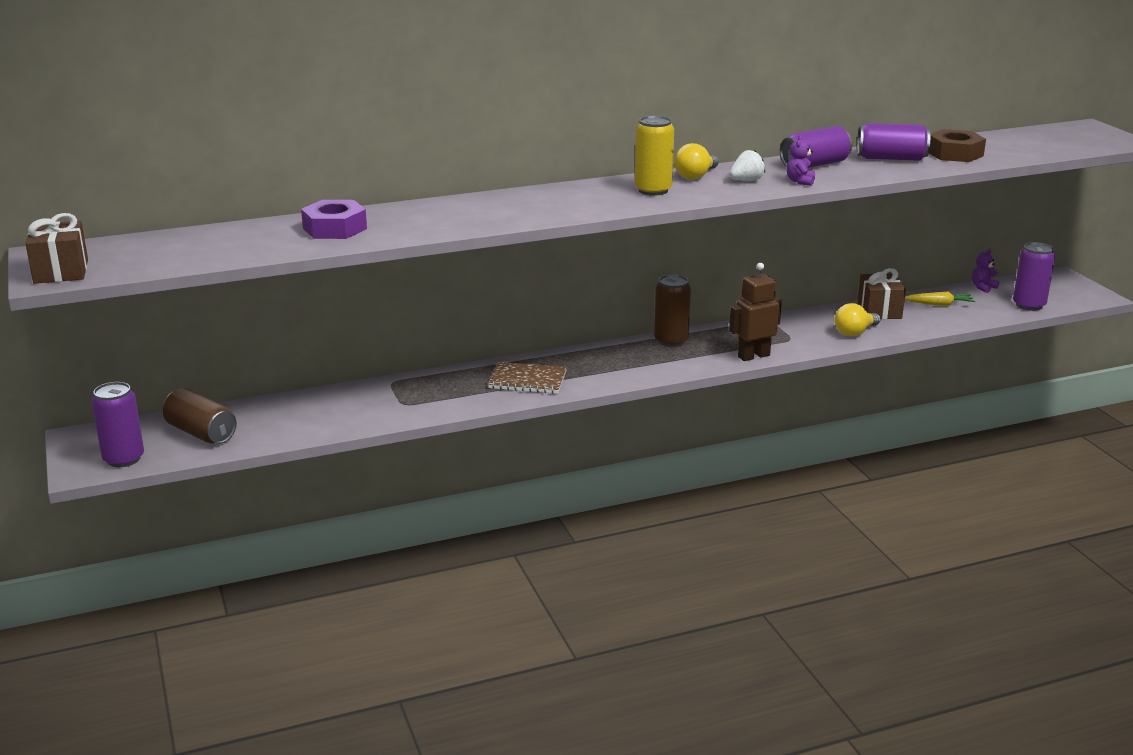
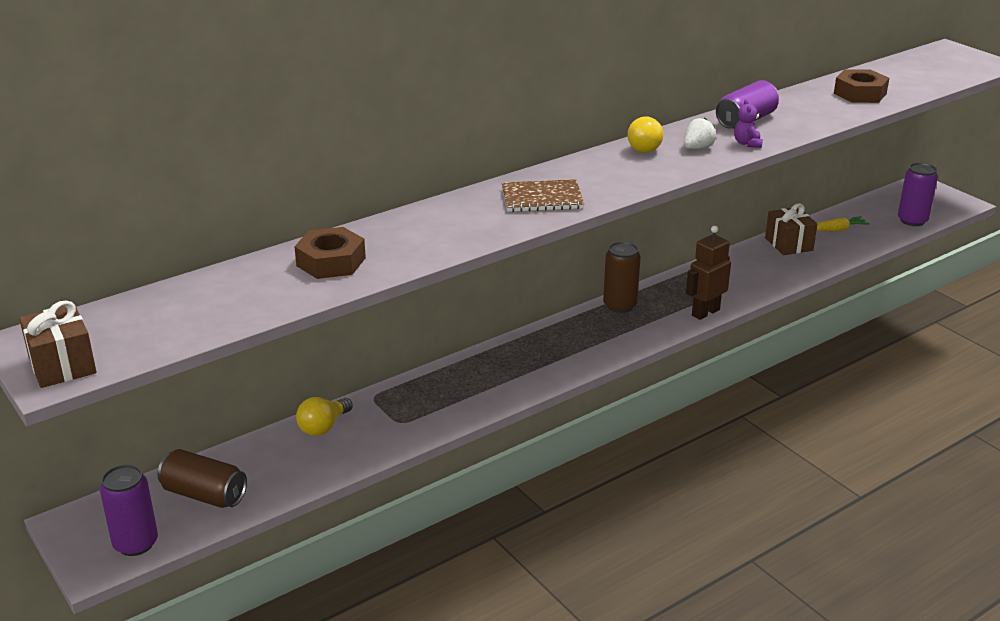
camera: 15 degrees left, 5 degrees up
purple nut [301,200,367,239] -> brown nut [294,227,366,279]
brown notebook [488,362,567,394] -> brown notebook moved to [501,179,584,212]
yellow can [635,116,674,195] -> none
yellow light bulb [835,303,881,336] -> yellow light bulb moved to [296,397,353,436]
purple can [857,123,930,161] -> none
purple teddy bear [972,249,999,293] -> none

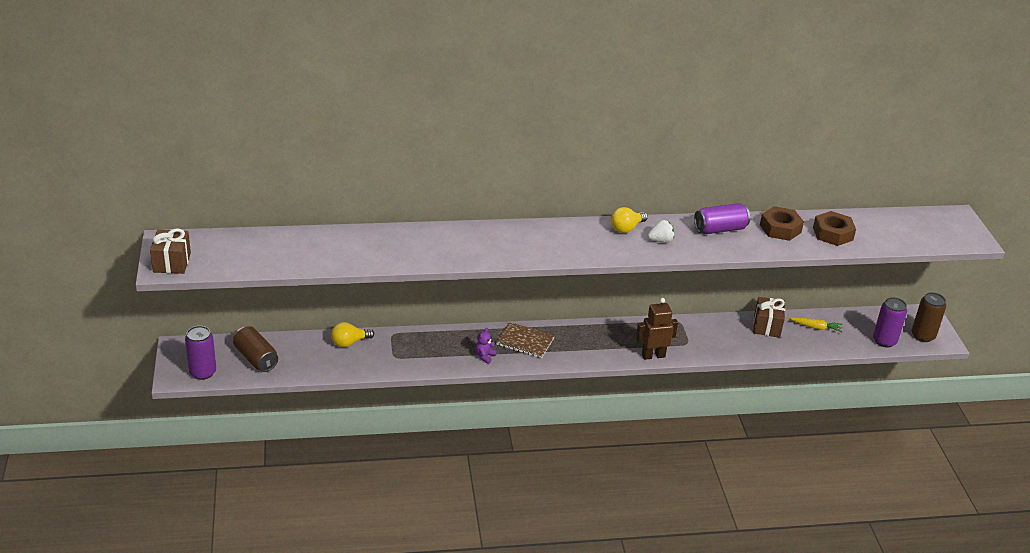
camera: 25 degrees right, 5 degrees up
brown nut [294,227,366,279] -> brown nut moved to [760,206,804,241]
brown notebook [501,179,584,212] -> brown notebook moved to [496,322,555,358]
brown can [603,242,641,313] -> brown can moved to [912,292,946,342]
purple teddy bear [734,99,763,148] -> purple teddy bear moved to [475,328,497,364]

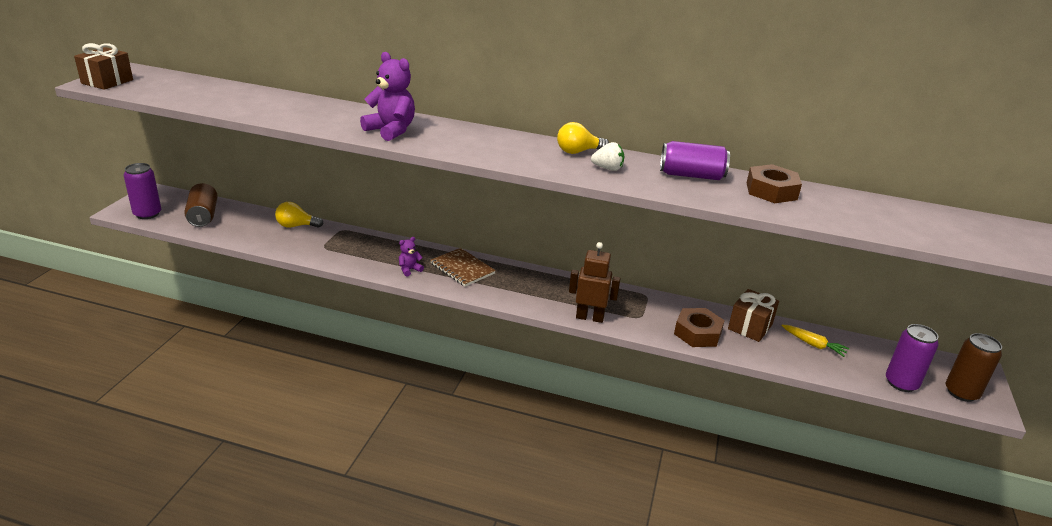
camera: 25 degrees right, 5 degrees down
brown nut [813,211,856,246] -> brown nut moved to [674,308,725,347]
none -> purple teddy bear [360,52,415,141]

